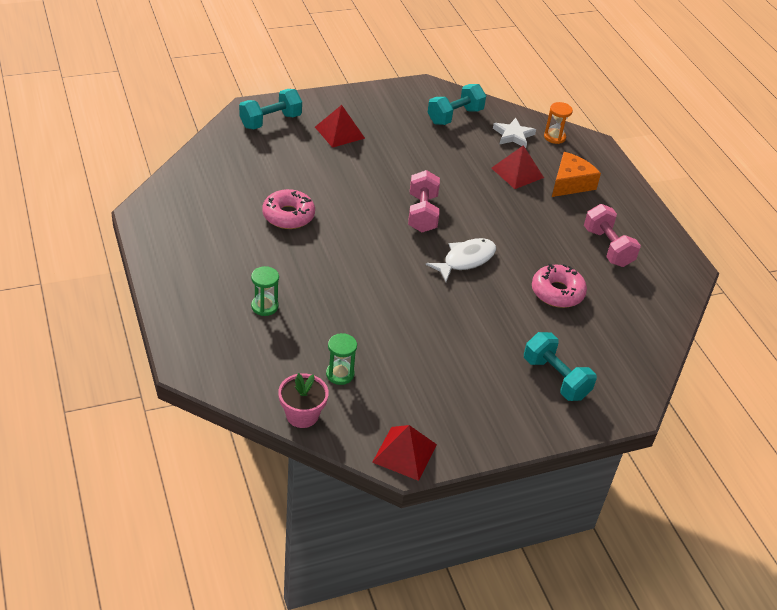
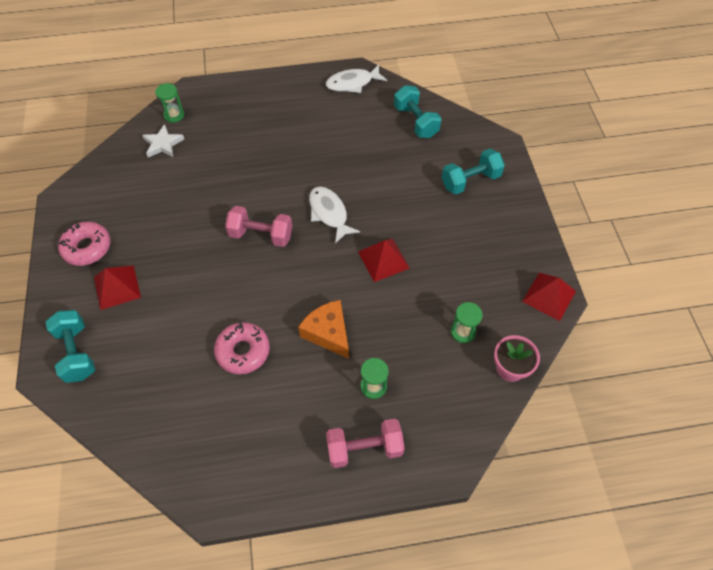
camera: 75 degrees left, 15 degrees up
turquoise dumbbell [427,84,486,125] -> turquoise dumbbell moved to [394,85,441,138]
red pyramid [492,145,544,189] -> red pyramid moved to [358,239,410,282]
pink donut [532,264,587,308] -> pink donut moved to [58,222,111,266]
orange hourglass [544,102,573,144] -> green hourglass [155,83,184,123]
orange cheese [552,152,601,197] -> orange cheese moved to [298,300,349,359]
pink dumbbell [584,204,641,267] -> pink dumbbell moved to [326,419,405,468]
none -> white fish [326,65,387,93]

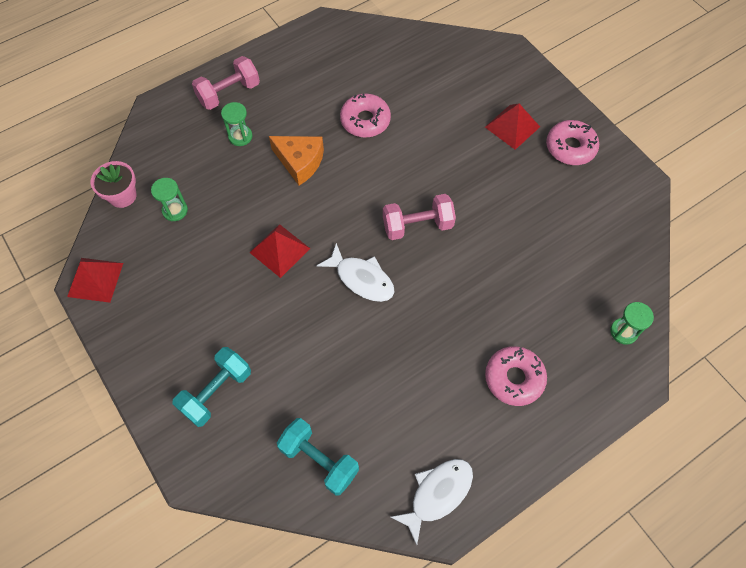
camera: 155 degrees right, 5 degrees up
turquoise dumbbell [46,310,95,383] -> none
white star [142,124,184,158] -> none
none -> pink donut [485,346,547,406]

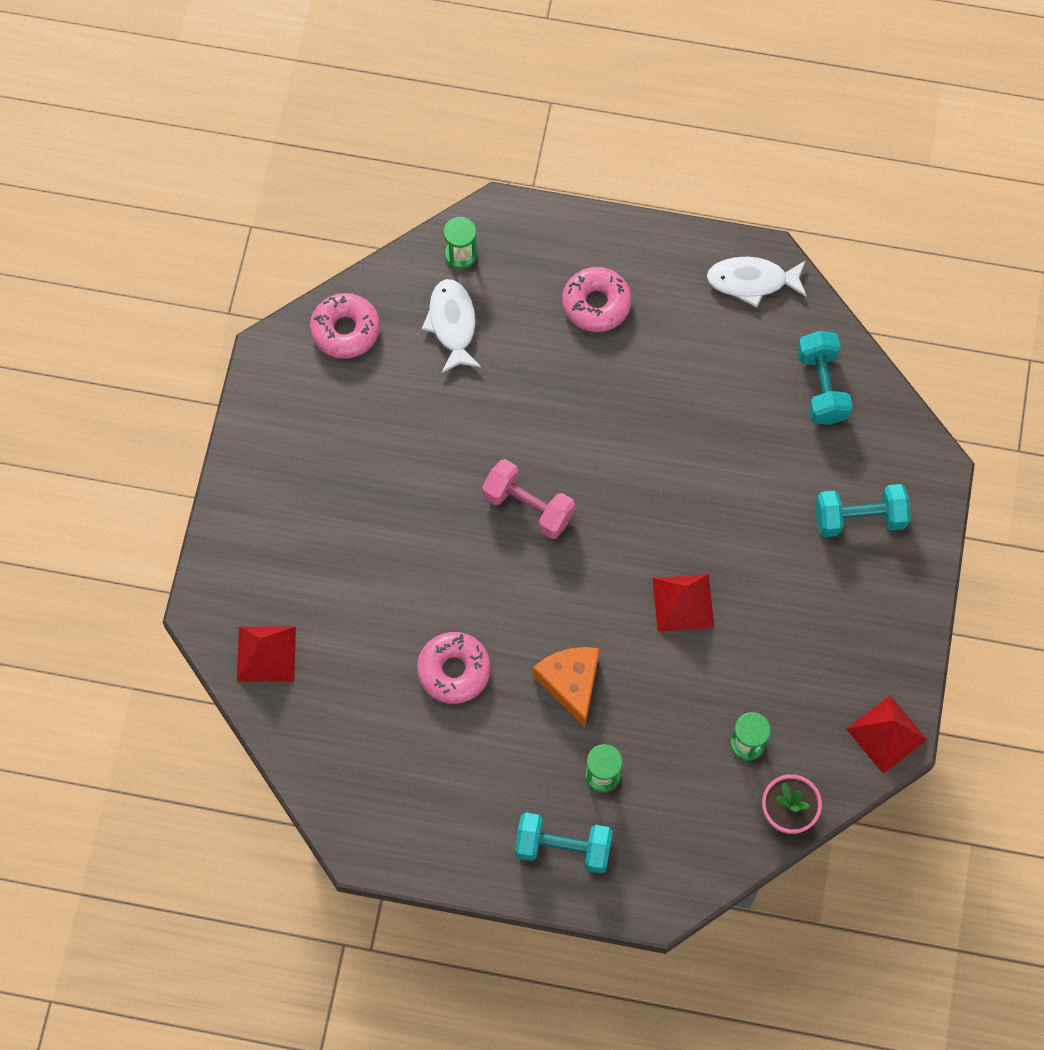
camera: 135 degrees left, 5 degrees up
pink dumbbell [192,56,260,110] -> turquoise dumbbell [515,812,613,873]
white fish [317,243,395,302] -> white fish moved to [422,279,481,373]
red pyramid [485,104,540,150] -> red pyramid moved to [237,626,296,682]
pink donut [546,120,599,165] -> pink donut moved to [310,293,380,359]

